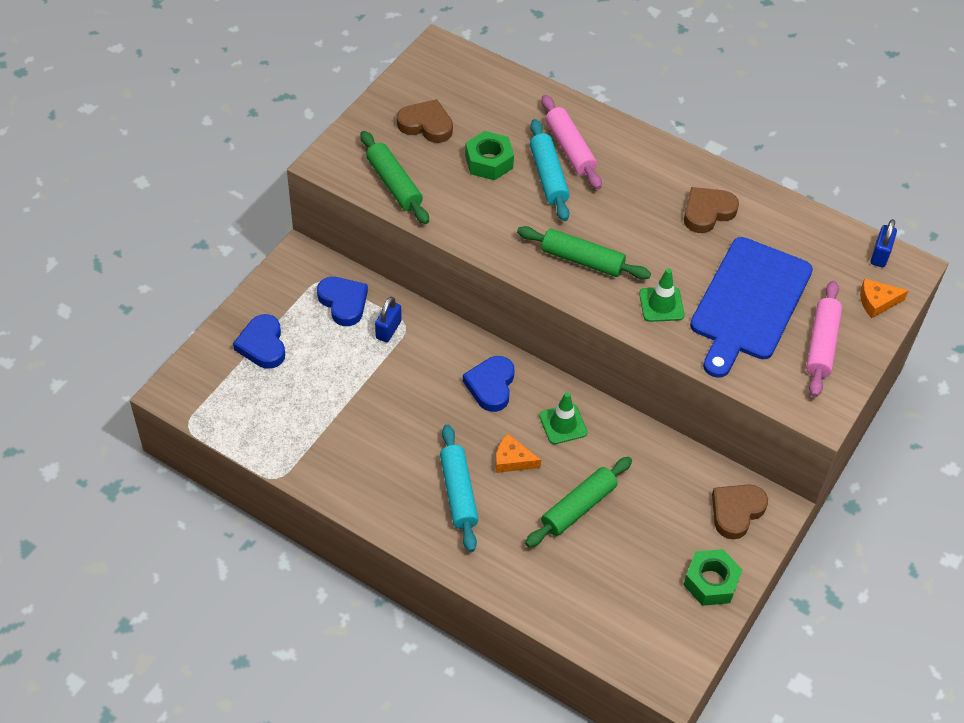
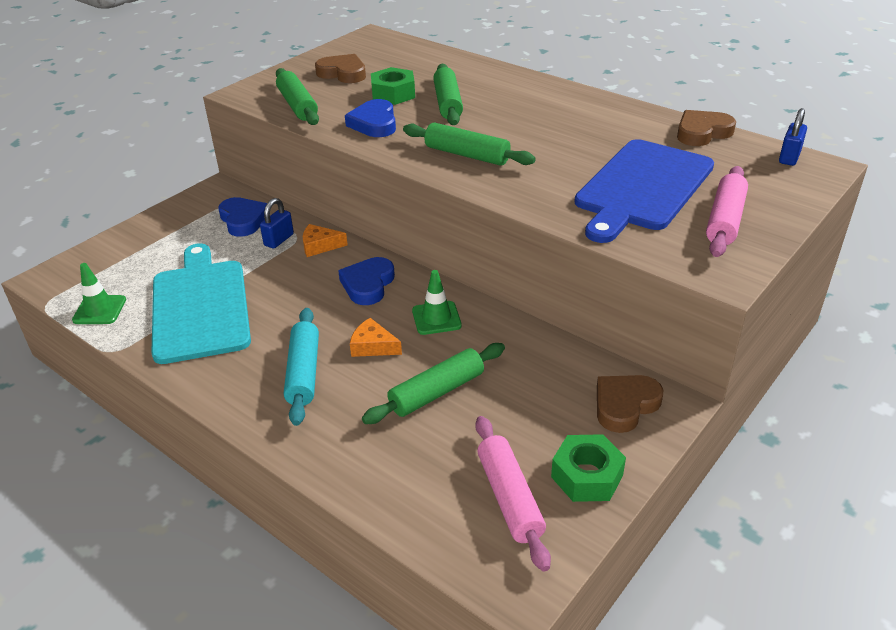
camera: 10 degrees right, 15 degrees down
blue heart [233,314,285,369] -> blue heart moved to [345,99,396,137]
turquoise rolling pin [530,119,570,221] -> green rolling pin [433,64,463,125]
pink rolling pin [542,95,602,189] -> pink rolling pin moved to [475,416,551,572]
green traffic cone [639,268,685,322] -> green traffic cone moved to [72,263,126,324]
brown heart [684,187,739,233] -> brown heart moved to [677,110,736,146]
orange cheese [860,279,909,318] -> orange cheese moved to [303,224,348,257]
none -> turquoise cutting board [151,243,251,364]

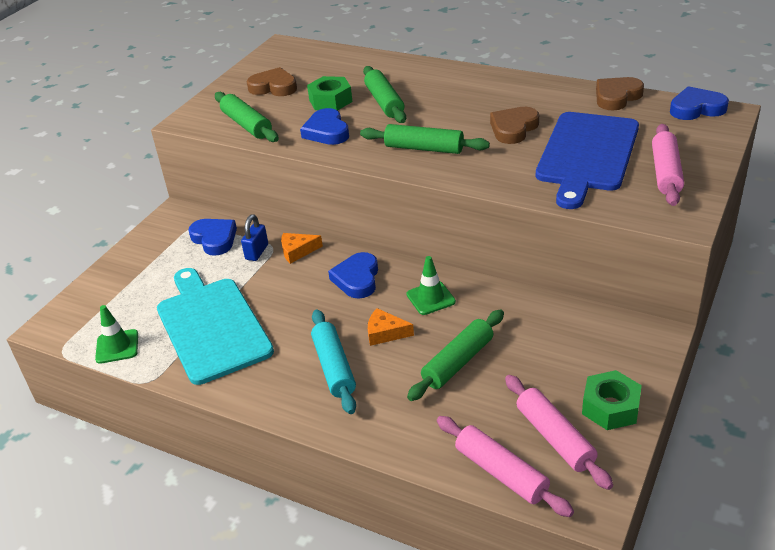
camera: 10 degrees left, 0 degrees up
brown heart [597,375,663,433] -> brown heart moved to [490,107,539,144]
blue padlock [779,108,807,166] -> blue heart [670,86,729,120]
none -> pink rolling pin [437,416,574,517]

